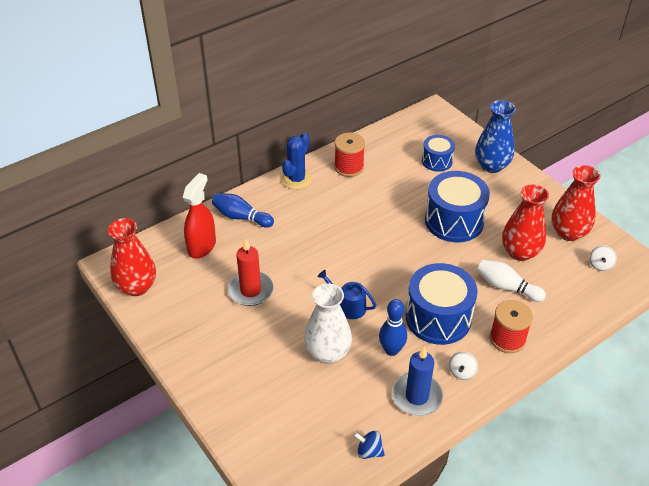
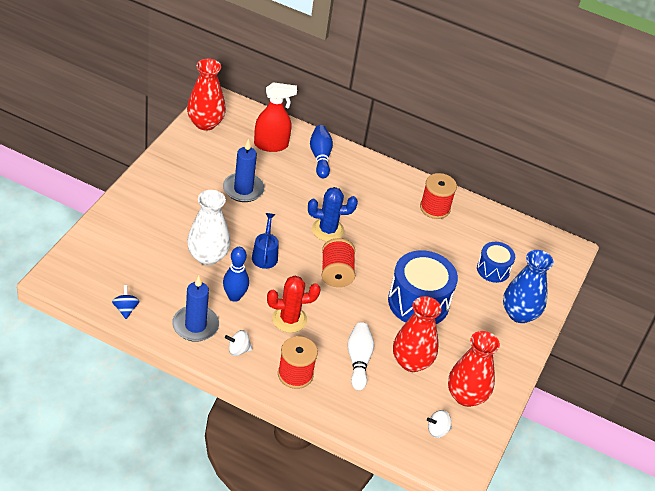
camera: 55 degrees right, 0 degrees up
red candle [228,239,273,306] -> blue candle [223,139,265,202]
blue cactus [281,132,312,190] -> blue cactus moved to [308,187,358,242]
blue drum [406,263,478,345] -> red cactus [267,276,321,333]
none -> red spool [322,238,355,287]

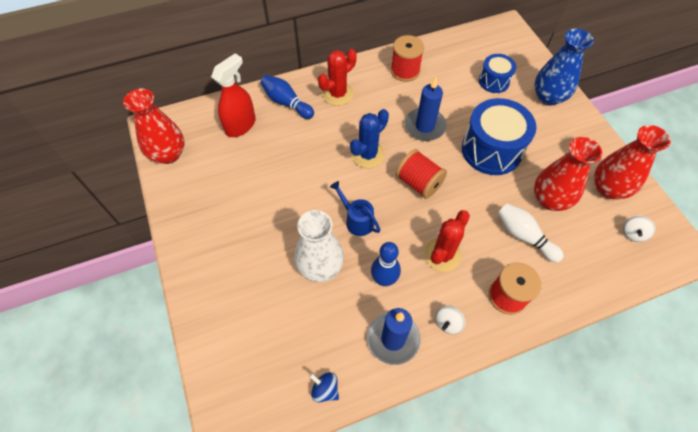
camera: 40 degrees left, 15 degrees up
blue candle [223,139,265,202] -> blue candle moved to [405,77,447,141]
none -> red cactus [318,49,357,106]

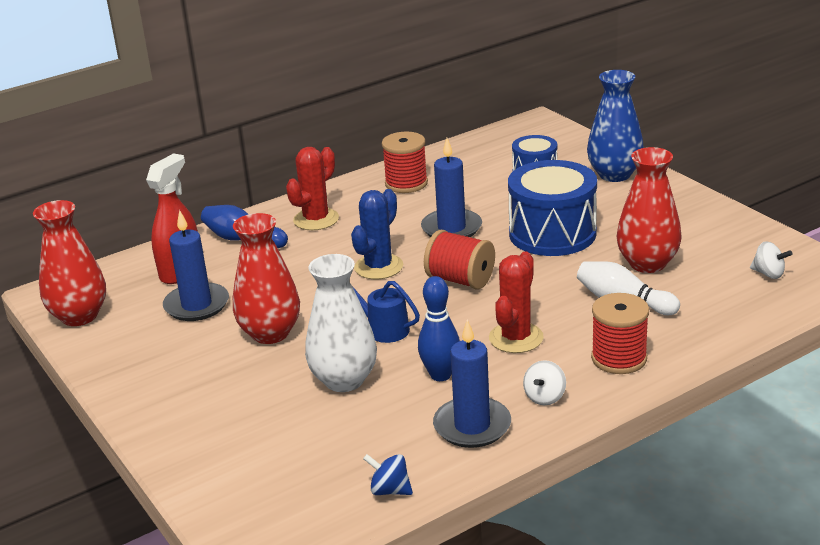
camera: 10 degrees left, 30 degrees down
red vase [594,125,671,199] -> red vase moved to [233,213,300,344]
white spinning top [623,216,655,242] -> white spinning top turned 75 degrees counterclockwise [750,241,792,279]
none -> blue candle [163,210,229,321]

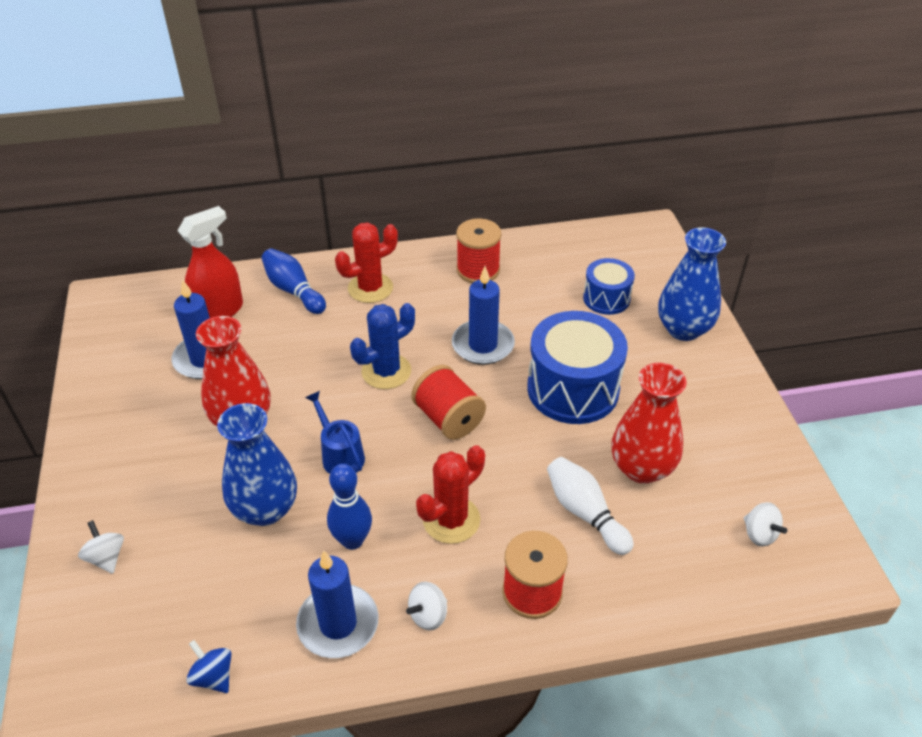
camera: 20 degrees right, 15 degrees up
red vase [33,200,106,326] -> none
white vase [305,254,377,392] -> blue vase [217,403,297,526]
none -> white spinning top [78,520,124,574]

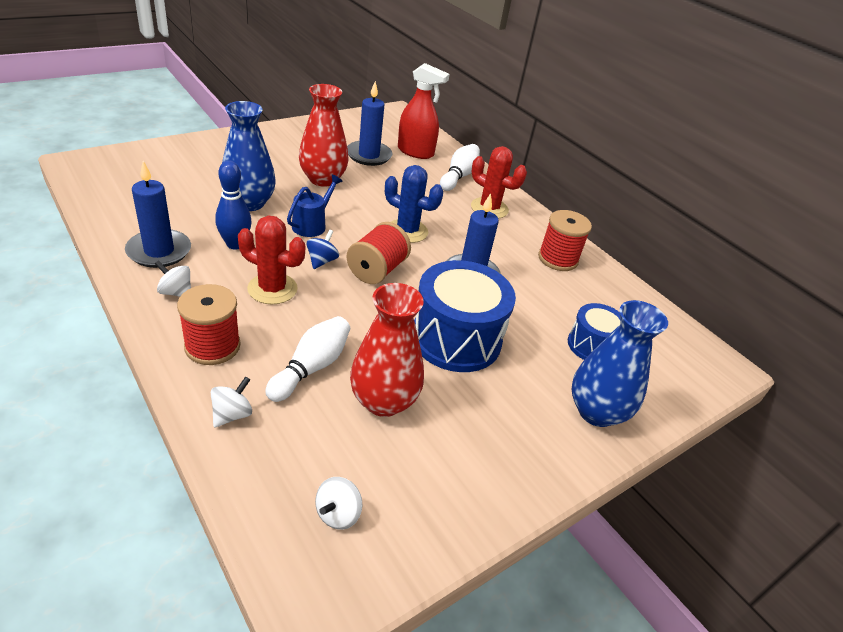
camera: 60 degrees right, 5 degrees down
white spinning top [78,520,124,574] -> white spinning top moved to [211,376,252,428]
blue spinning top [186,640,231,693] -> blue spinning top moved to [306,230,339,269]
blue bowling pin [262,248,326,314] -> white bowling pin [440,144,480,191]

